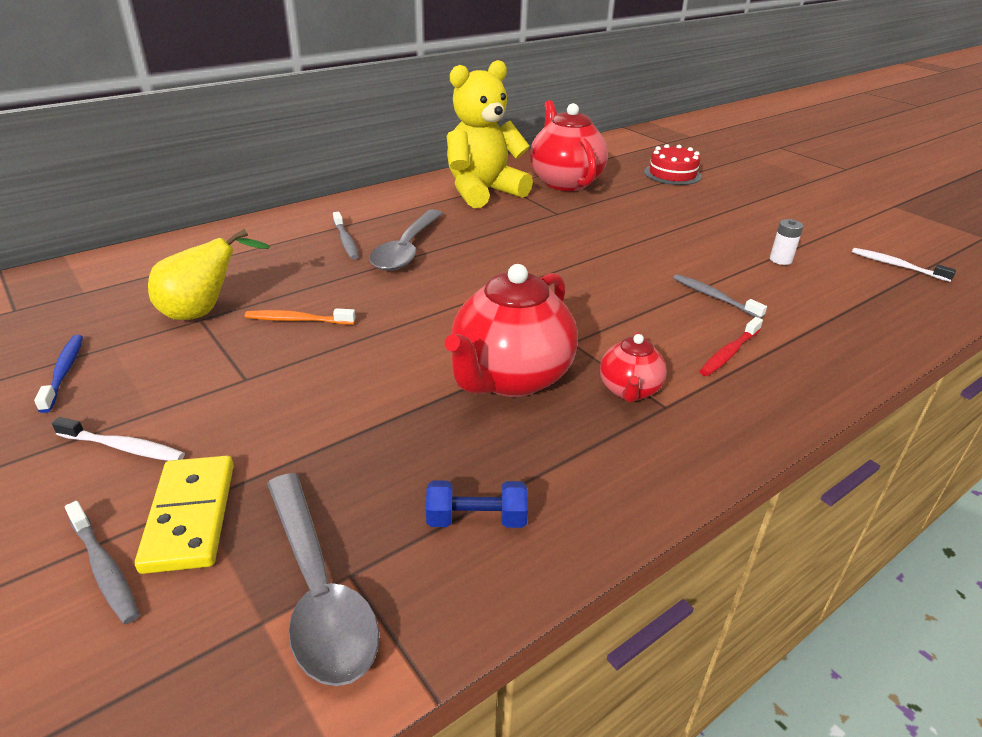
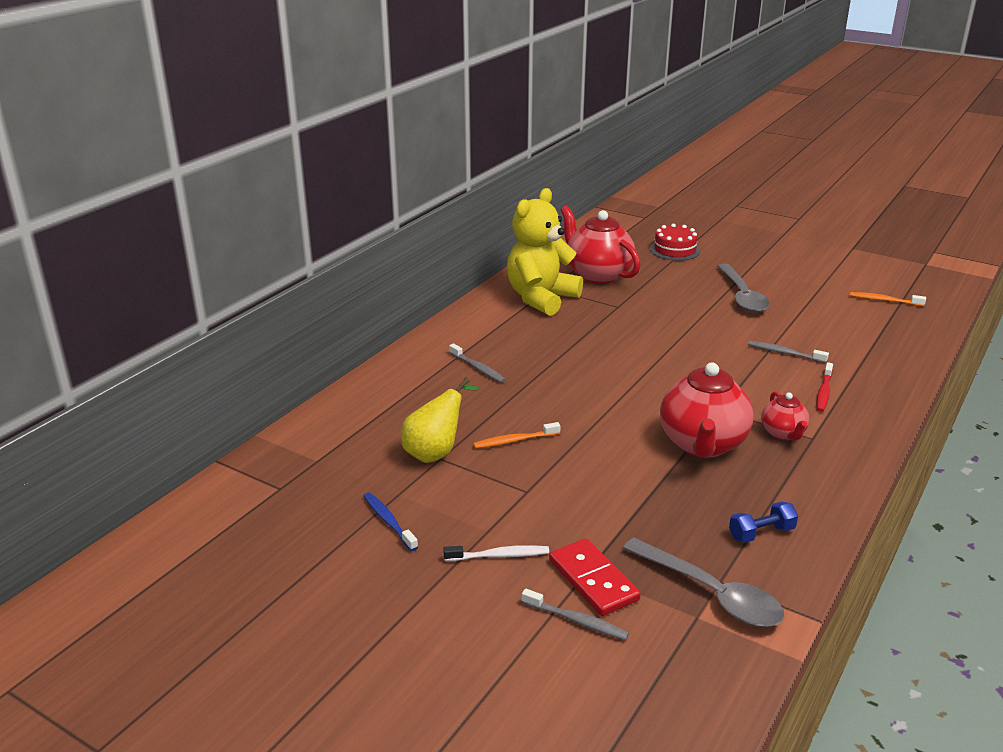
camera: 20 degrees left, 5 degrees down
yellow domino [135,456,234,574] -> red domino [549,538,641,616]
grey spoon [369,209,443,271] -> grey spoon moved to [717,264,769,313]
white battery [770,219,803,265] -> none
white toothbrush [852,248,956,282] -> orange toothbrush [850,292,926,306]

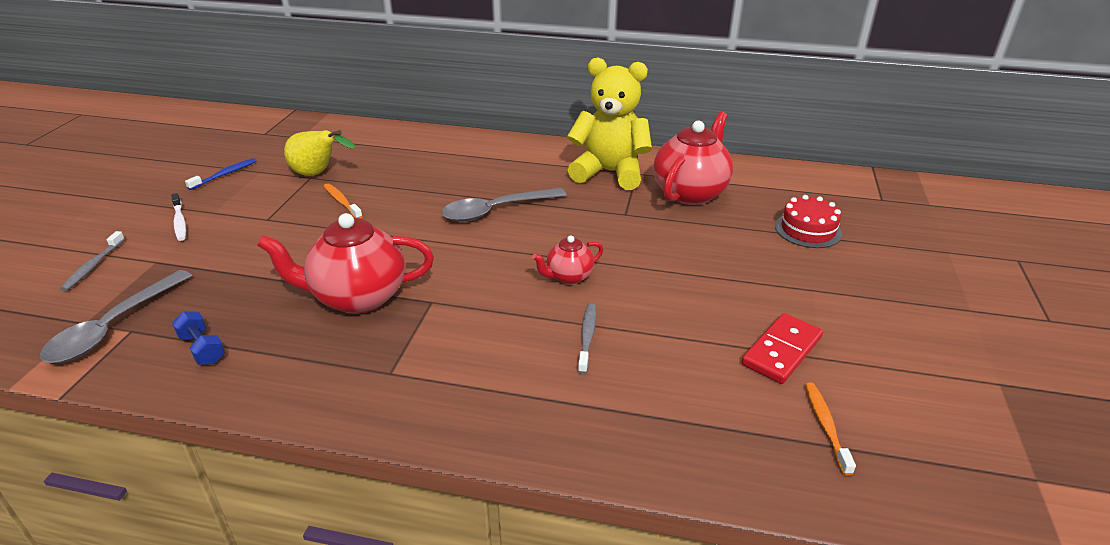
camera: 70 degrees right, 5 degrees up
grey toothbrush [449,343,506,383] -> none
red domino [549,538,641,616] -> red domino moved to [742,313,823,384]
grey spoon [717,264,769,313] -> grey spoon moved to [442,188,567,222]
red teapot [761,391,810,440] -> red teapot moved to [532,235,603,284]
red toothbrush [816,362,833,412] -> none

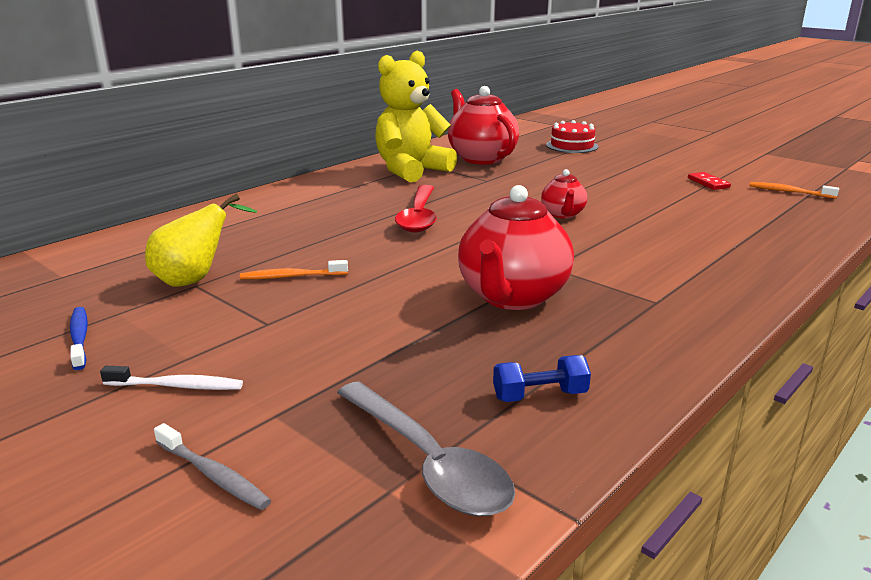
camera: 60 degrees left, 10 degrees down
grey spoon [442,188,567,222] -> red spoon [395,185,437,233]
grey toothbrush [578,303,596,374] -> none
red domino [742,313,823,384] -> red domino [688,172,731,190], size x0.61

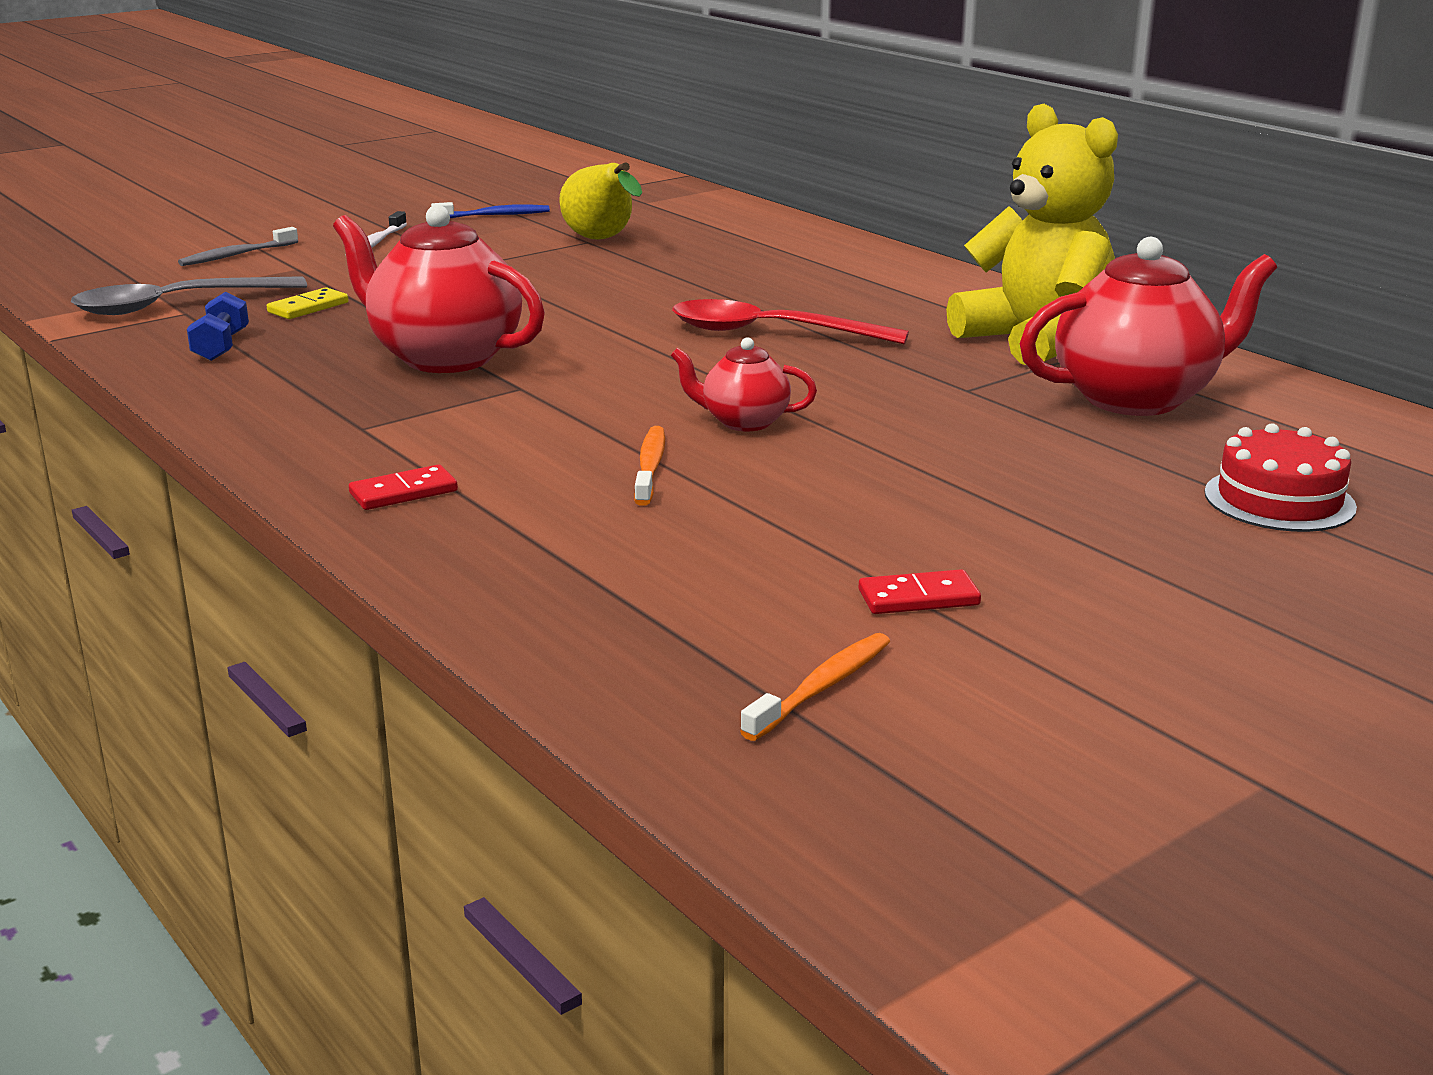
camera: 100 degrees right, 0 degrees up
orange toothbrush [240,260,348,279] -> orange toothbrush moved to [634,426,665,506]
none -> yellow domino [267,287,348,319]
none -> red domino [349,464,458,510]

